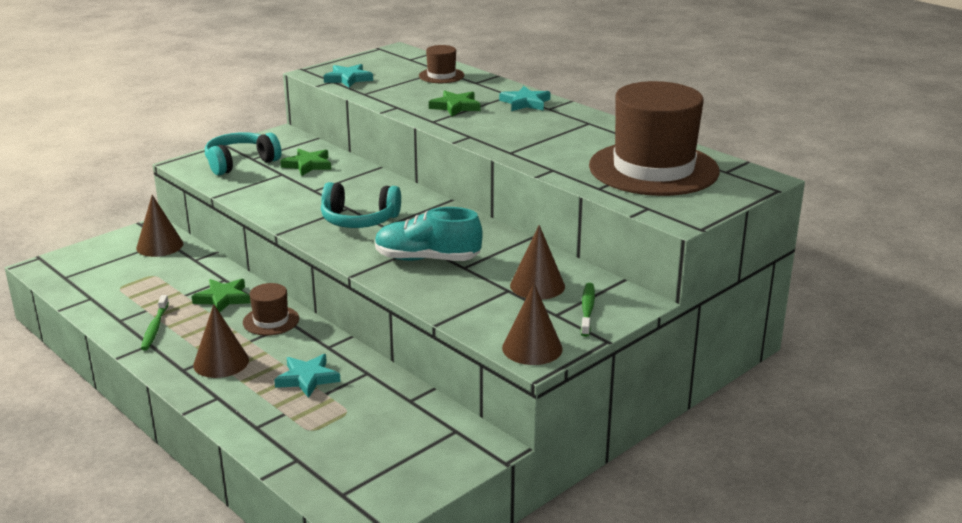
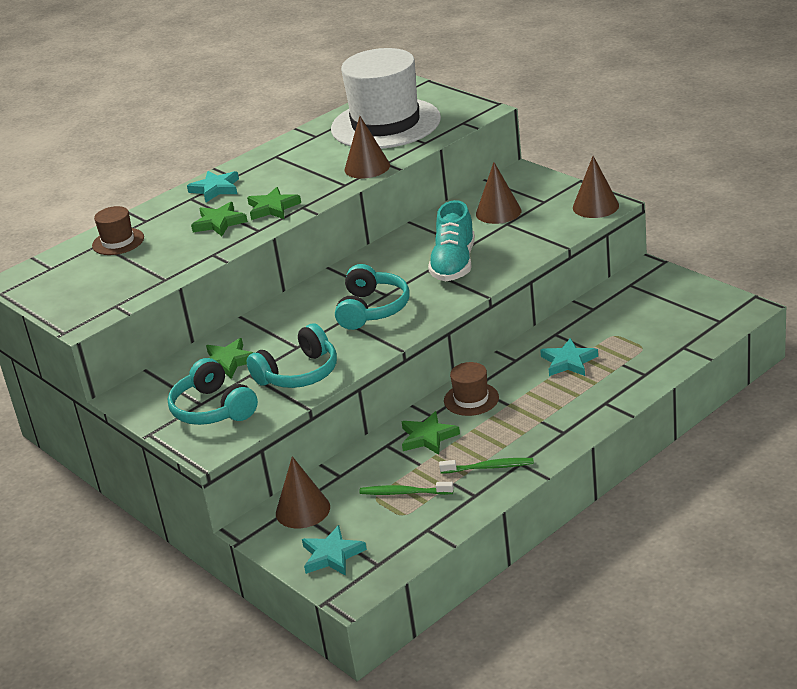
camera: 85 degrees left, 5 degrees up
brown cone [193,304,249,378] -> brown cone moved to [345,116,390,178]
turquoise star [324,64,373,87] -> turquoise star moved to [302,525,367,576]
green toothbrush [581,283,595,337] -> green toothbrush moved to [359,482,454,495]
brown hat [589,81,720,196] -> white hat [331,48,441,149]
none -> green star [247,187,301,220]
none -> turquoise headphones [247,324,337,388]

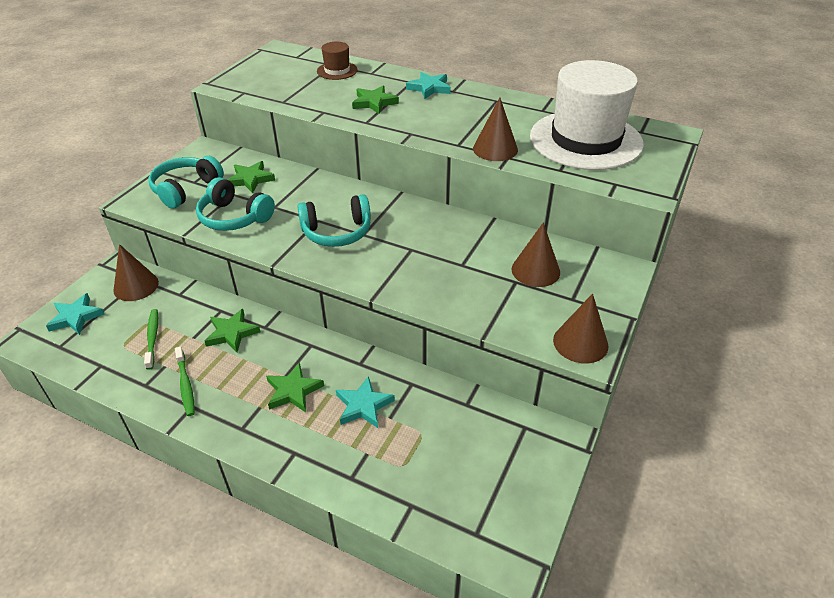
camera: 65 degrees right, 10 degrees up
green star [247,187,301,220] -> green star moved to [266,362,324,413]
turquoise shoe [428,200,475,281] -> none
brown hat [444,362,499,416] -> none

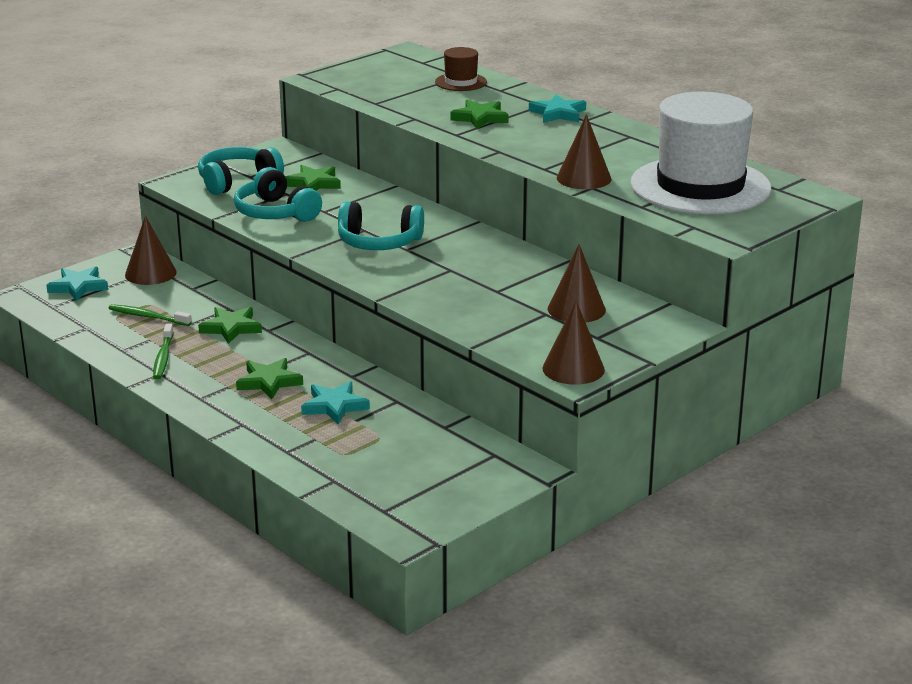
camera: 20 degrees right, 15 degrees down
green toothbrush [144,309,158,370] -> green toothbrush turned 75 degrees counterclockwise [108,304,192,326]

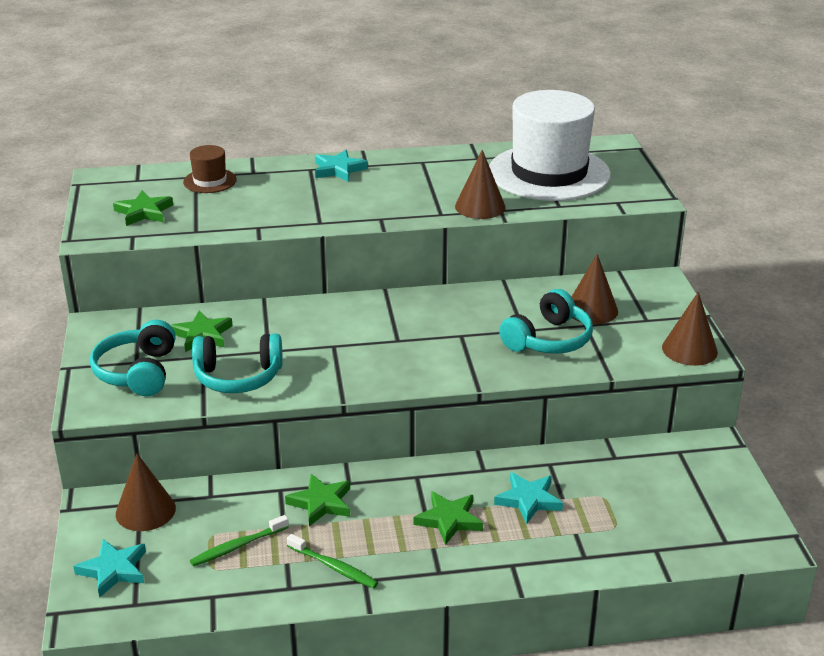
camera: 55 degrees left, 5 degrees up
turquoise headphones [338,201,424,250] -> turquoise headphones moved to [499,289,593,354]
green star [450,100,509,129] -> green star moved to [113,191,173,226]

